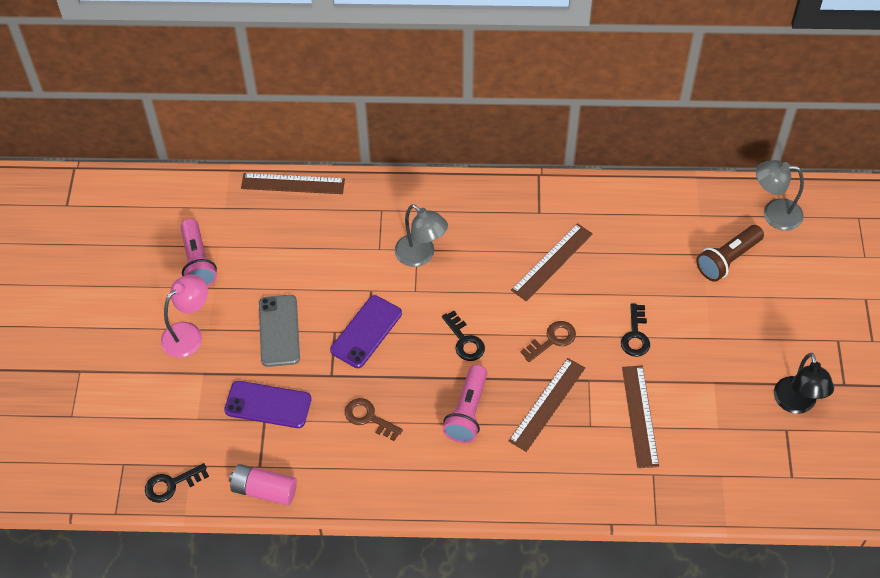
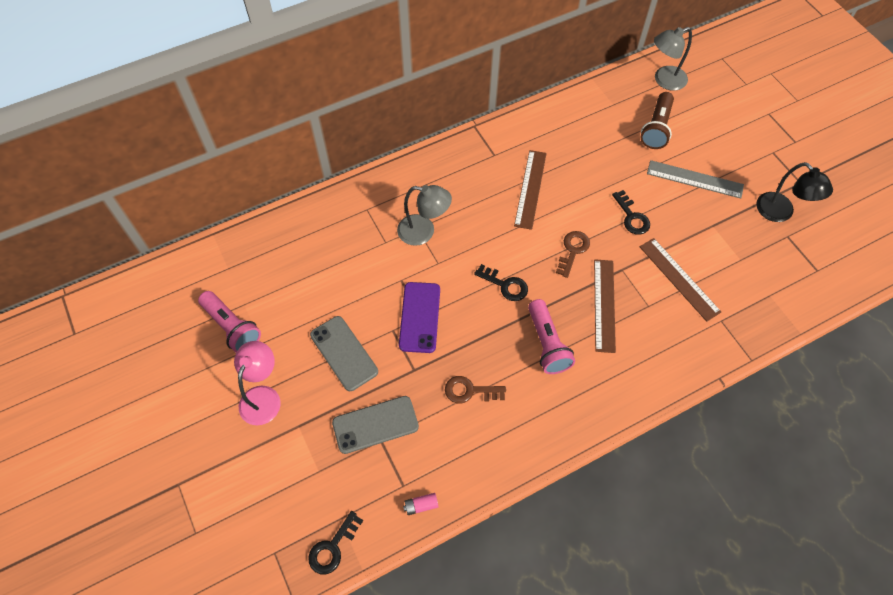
camera: 30 degrees left, 5 degrees up
purple phone [224,381,311,428] -> grey phone [332,396,419,454]
pink battery [229,464,297,505] -> pink battery [403,493,439,515], size x0.52
brown ruler [241,173,345,194] -> none
none -> grey ruler [647,160,744,199]

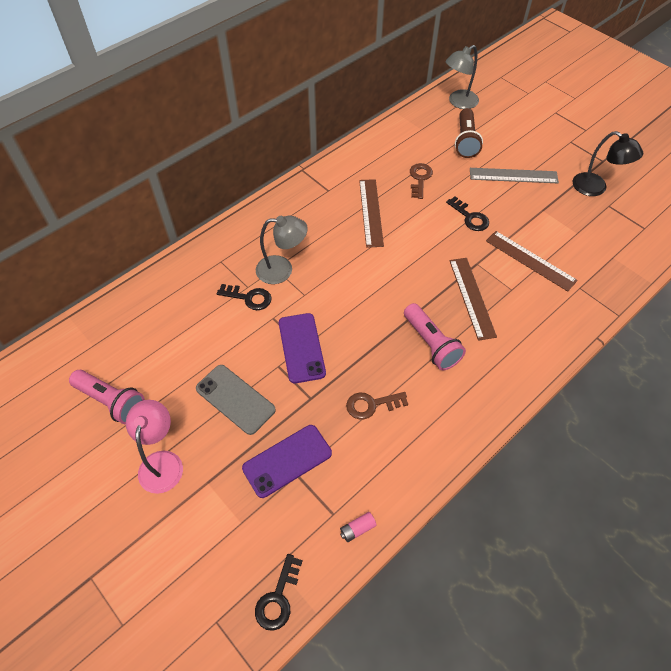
camera: 15 degrees left, 5 degrees down
grey phone [332,396,419,454] -> purple phone [242,425,332,498]
black key [474,264,528,301] -> black key moved to [217,284,272,310]
brown key [556,231,590,278] -> brown key moved to [410,163,433,199]

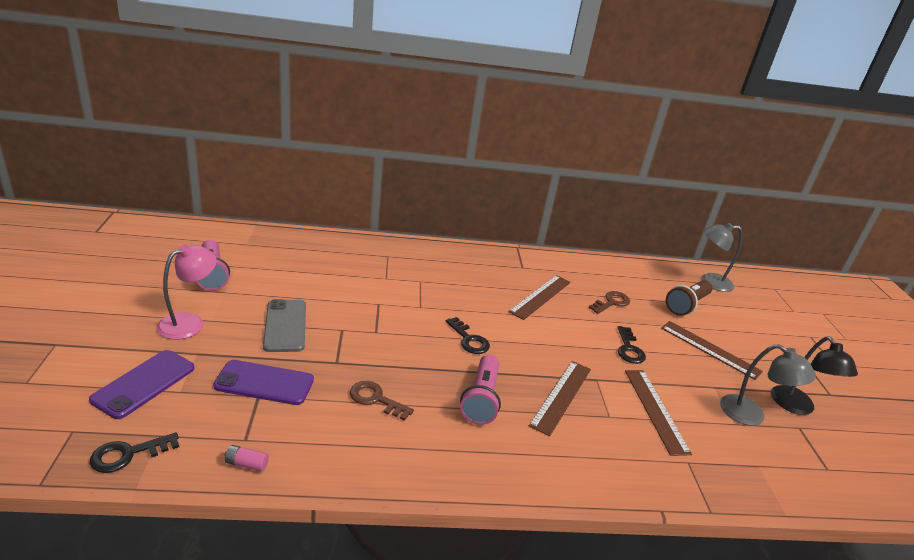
camera: 35 degrees right, 25 degrees down
black key [217,284,272,310] -> black key moved to [446,317,490,354]
grey lamp [256,216,308,284] -> grey lamp moved to [720,344,816,426]
purple phone [279,313,326,383] -> purple phone moved to [89,350,194,419]
grey ruler [470,168,559,183] -> brown ruler [661,321,763,380]

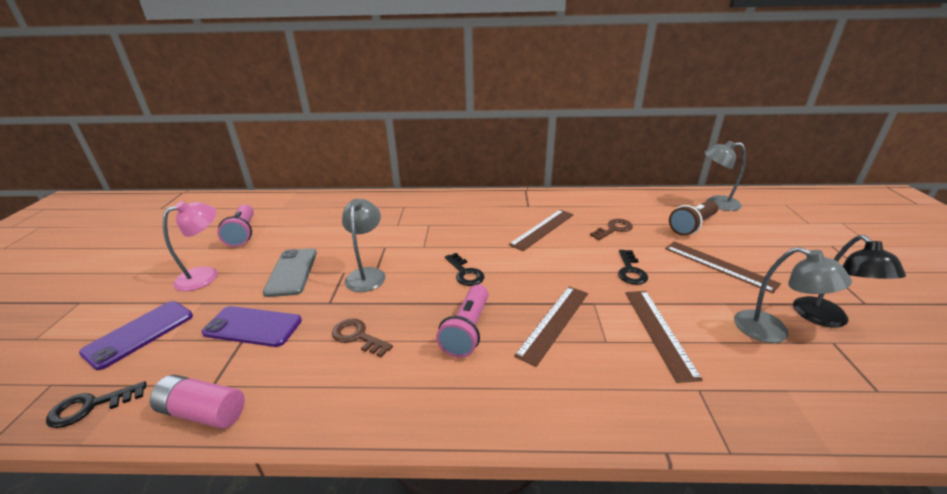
camera: 10 degrees right, 0 degrees up
pink battery [225,445,269,472] -> pink battery [150,375,245,429], size x1.92
none -> grey lamp [342,199,386,292]

